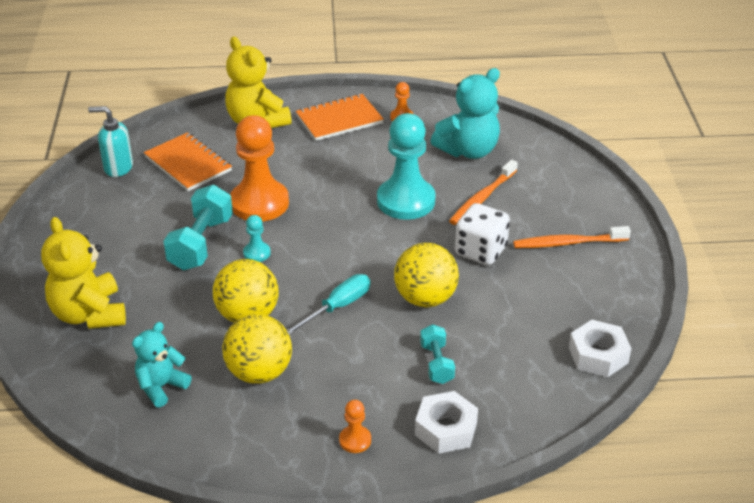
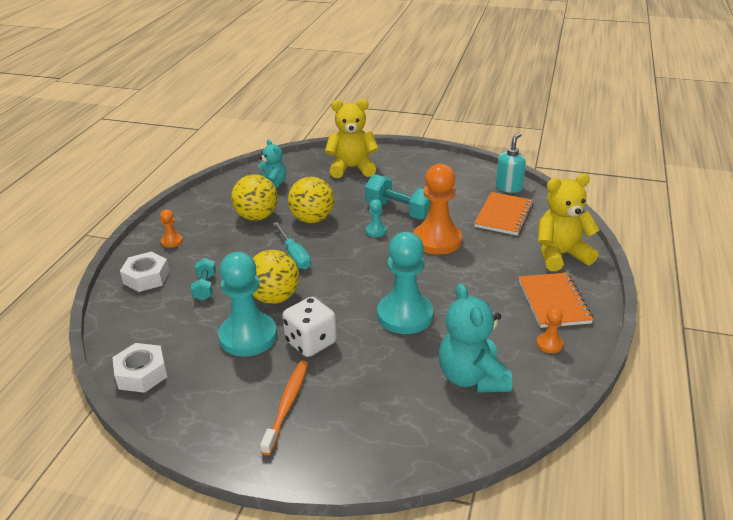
camera: 110 degrees right, 5 degrees down
orange notebook [144,132,232,191] -> orange notebook turned 45 degrees counterclockwise [474,192,534,236]
turquoise dumbbell [420,324,455,384] -> turquoise dumbbell turned 75 degrees clockwise [191,258,216,301]
orange toothbrush [449,160,518,225] -> none
none -> turquoise pawn [218,252,277,357]

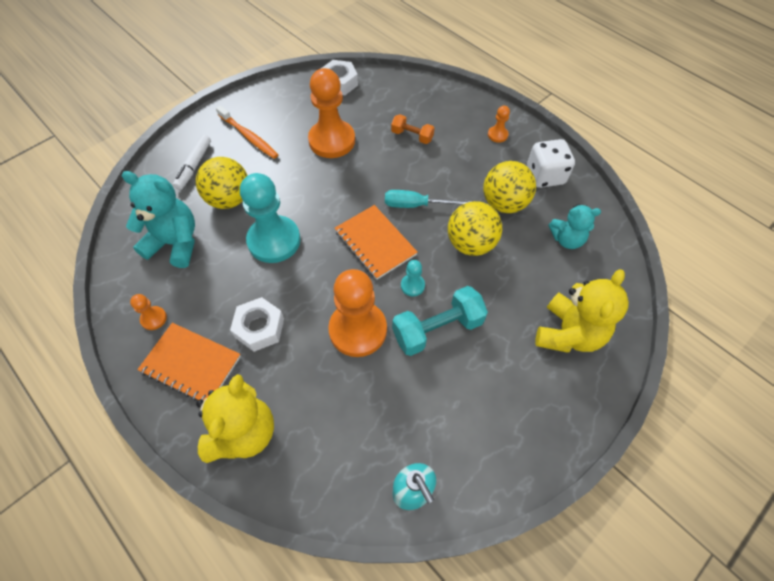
camera: 120 degrees right, 25 degrees up
white nut [120,252,170,292] -> white nut moved to [230,297,284,352]
turquoise dumbbell [191,258,216,301] -> orange dumbbell [391,114,434,144]
turquoise pawn [218,252,277,357] -> orange pawn [308,68,355,158]
yellow ball [253,250,300,304] -> yellow ball moved to [196,157,248,209]
white dice [282,297,337,357] -> white dice moved to [527,139,575,188]
orange notebook [474,192,534,236] -> orange notebook moved to [335,205,418,280]
none -> white marker [173,134,211,190]

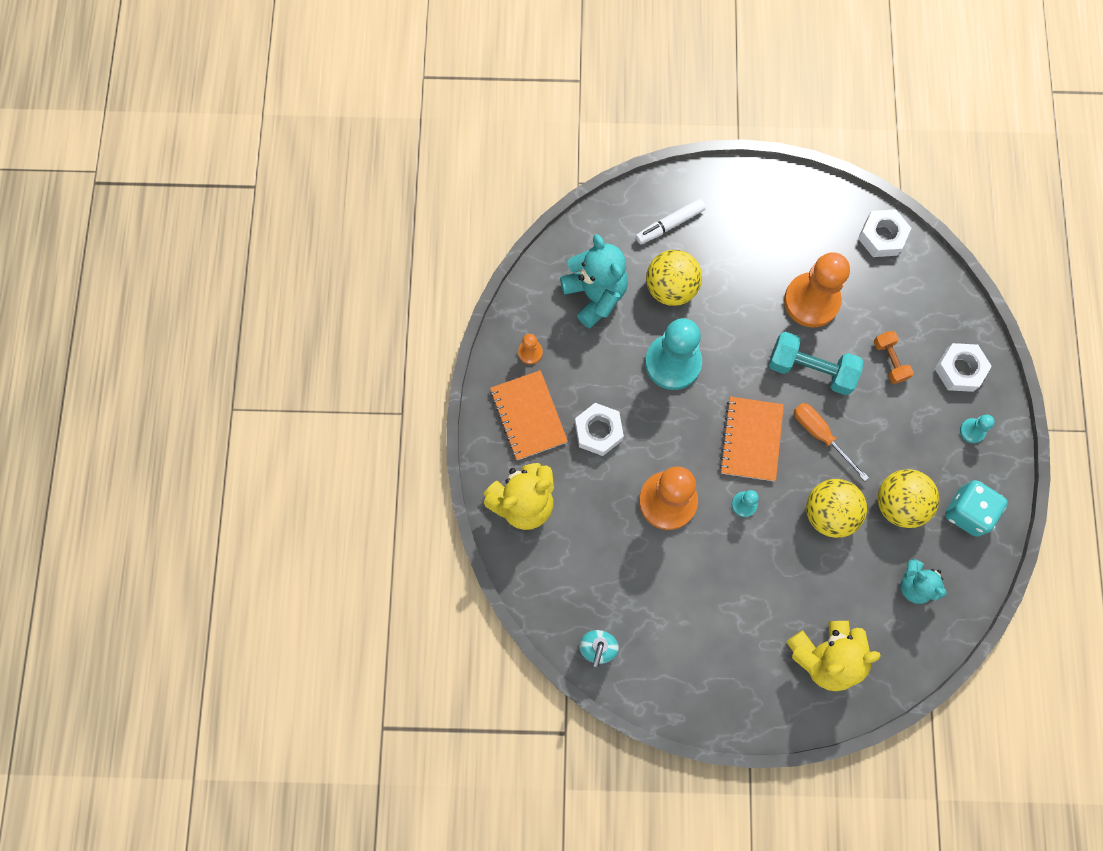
camera: 45 degrees right, 15 degrees up
orange toothbrush [216,105,279,159] -> none
turquoise screwdriver [385,190,472,208] -> orange screwdriver [794,403,869,481]
turquoise dumbbell [392,286,488,356] -> turquoise dumbbell moved to [768,332,864,395]
orange pawn [488,106,510,143] -> turquoise pawn [960,415,995,443]
white dice [527,139,575,188] -> turquoise dice [945,480,1008,537]
none -> white nut [935,343,992,392]

